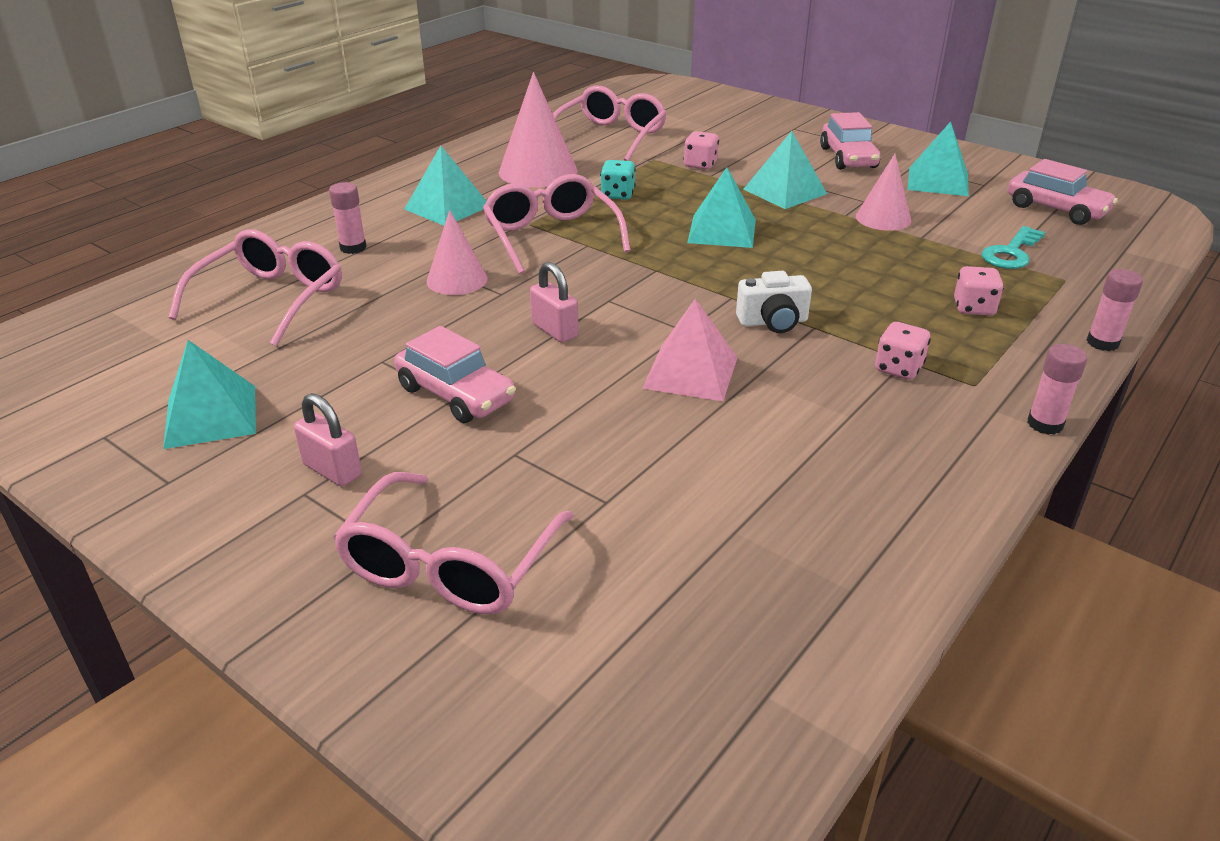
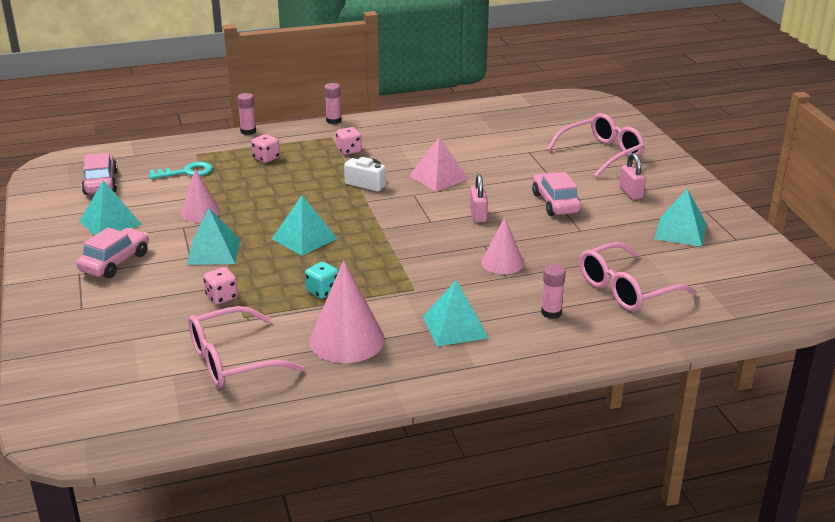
camera: 145 degrees left, 5 degrees down
pink glasses [483,174,630,274] -> none

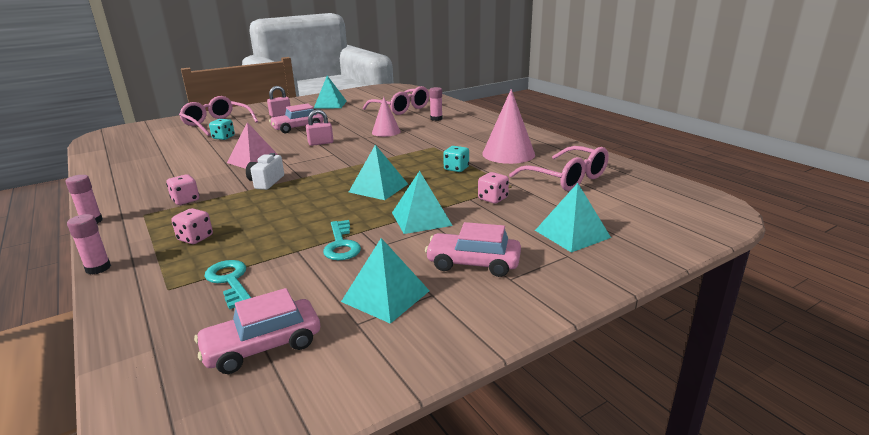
camera: 105 degrees left, 5 degrees down
pink cone [181,169,220,222] -> turquoise key [323,220,361,260]
turquoise pyramid [423,280,489,346] -> turquoise pyramid moved to [535,183,611,253]
none -> turquoise dice [209,119,235,140]

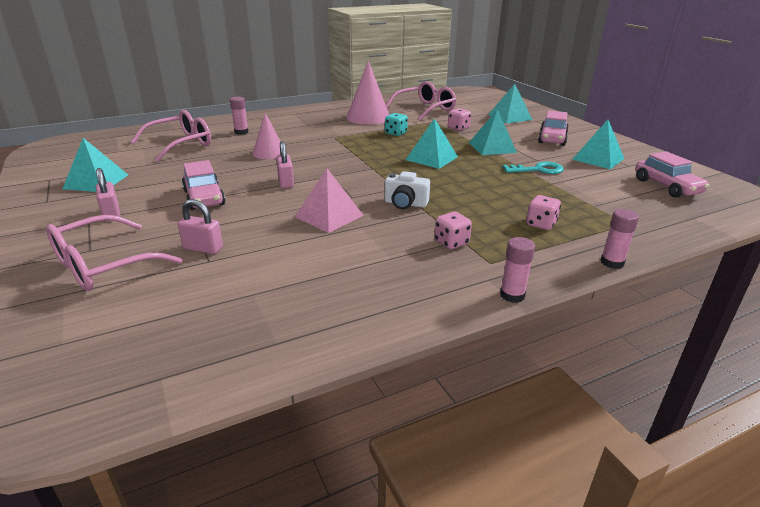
camera: 85 degrees left, 5 degrees up
turquoise key [204,260,251,309] -> none
turquoise dice [209,119,235,140] -> pink padlock [178,199,223,254]

